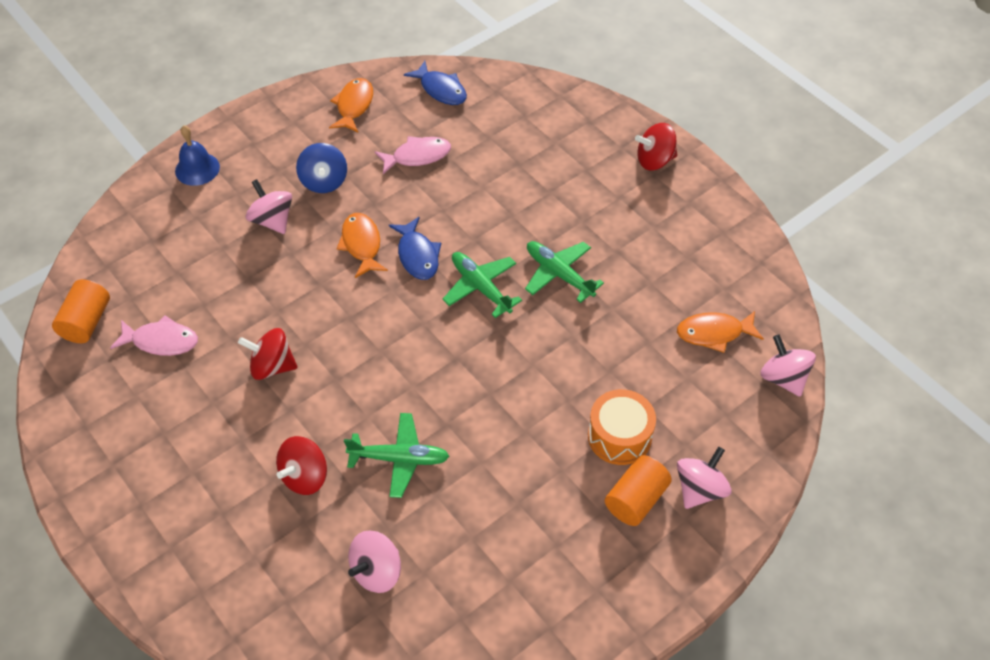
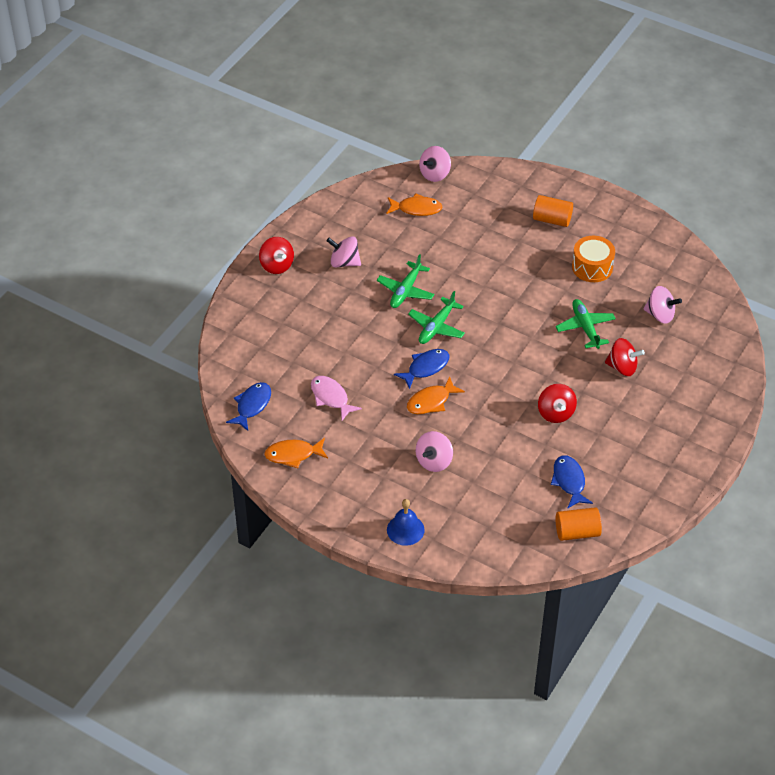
camera: 110 degrees left, 5 degrees down
pink fish [110,315,198,356] -> blue fish [551,455,593,509]
blue spinning top [296,143,347,193] -> none
orange drum [588,389,656,465] -> orange drum moved to [572,236,615,282]
orange fish [677,311,764,353] -> orange fish turned 60 degrees counterclockwise [386,194,442,216]
pink spinning top [677,447,732,509] -> pink spinning top moved to [326,236,361,268]

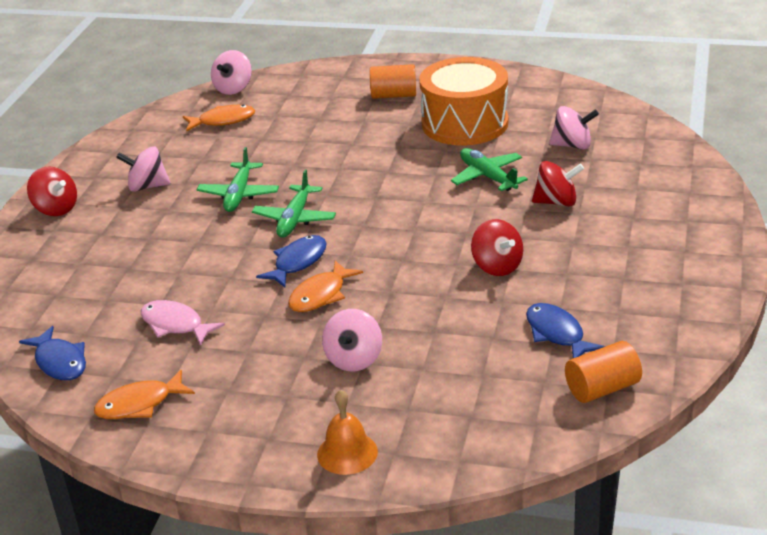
camera: 15 degrees left, 15 degrees down
blue fish [226,382,271,431] -> blue fish turned 135 degrees clockwise [19,326,86,380]
blue bell [387,499,425,546] -> orange bell [317,389,378,475]
orange drum [572,236,615,282] -> orange drum [419,57,508,145], size x1.64

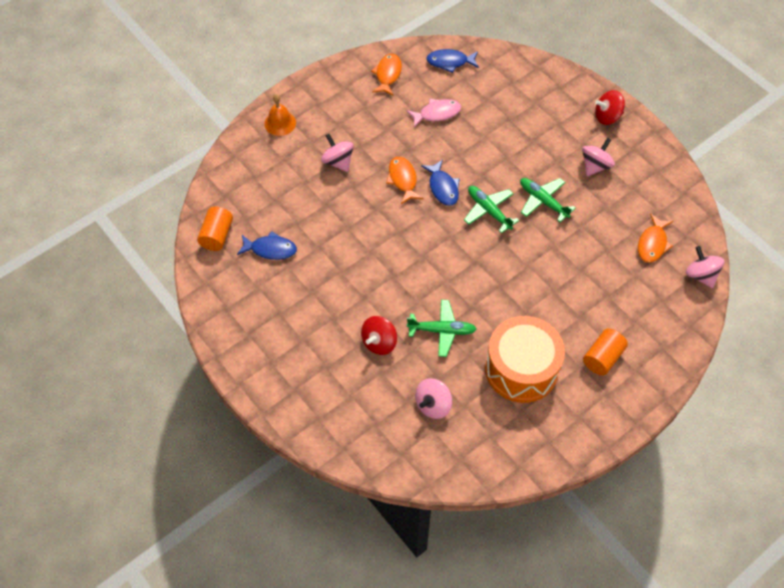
camera: 125 degrees right, 25 degrees up
red spinning top [471,219,523,276] -> none

